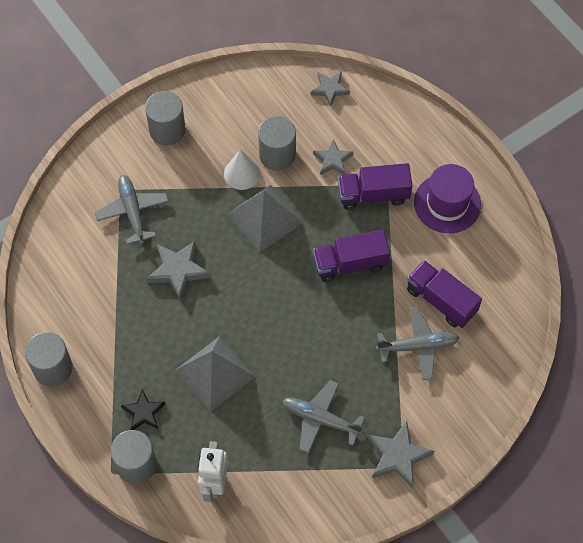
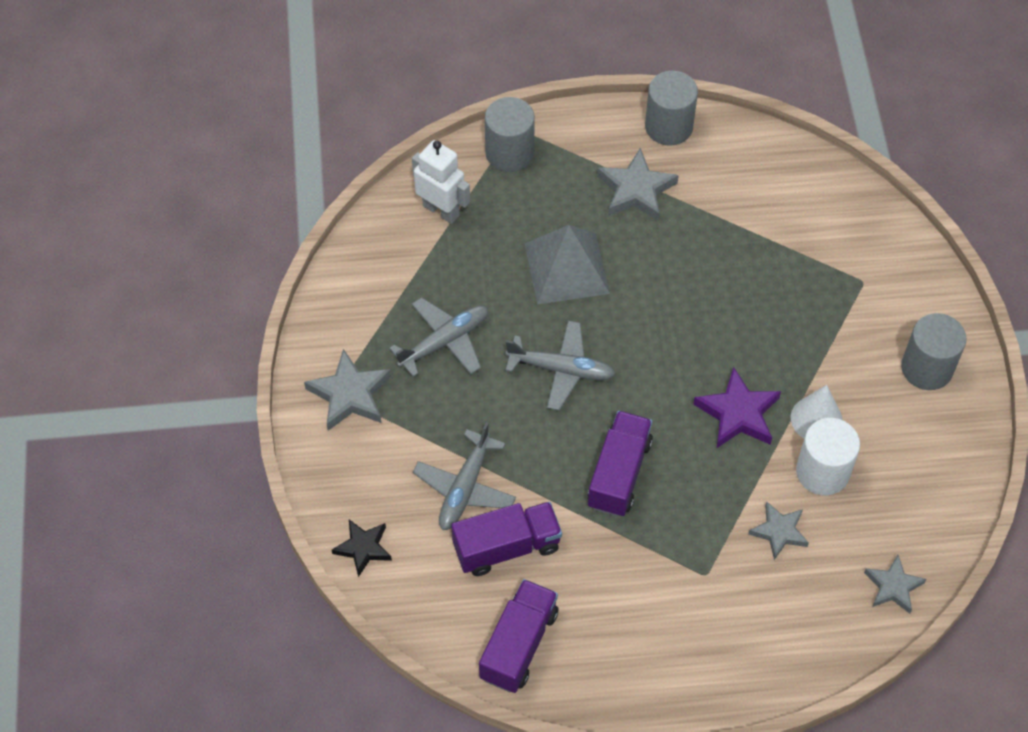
camera: 120 degrees right, 5 degrees down
grey plane [95,175,169,245] -> grey plane moved to [505,320,615,410]
black star [121,389,165,430] -> black star moved to [332,520,392,577]
grey star [146,240,211,301] -> grey star moved to [597,148,679,221]
grey pyramid [227,185,303,252] -> purple star [693,367,781,449]
grey cylinder [258,116,296,171] -> white cylinder [796,418,860,495]
purple truck [338,163,413,210] -> purple truck moved to [479,579,559,693]
purple hat [414,164,481,233] -> none

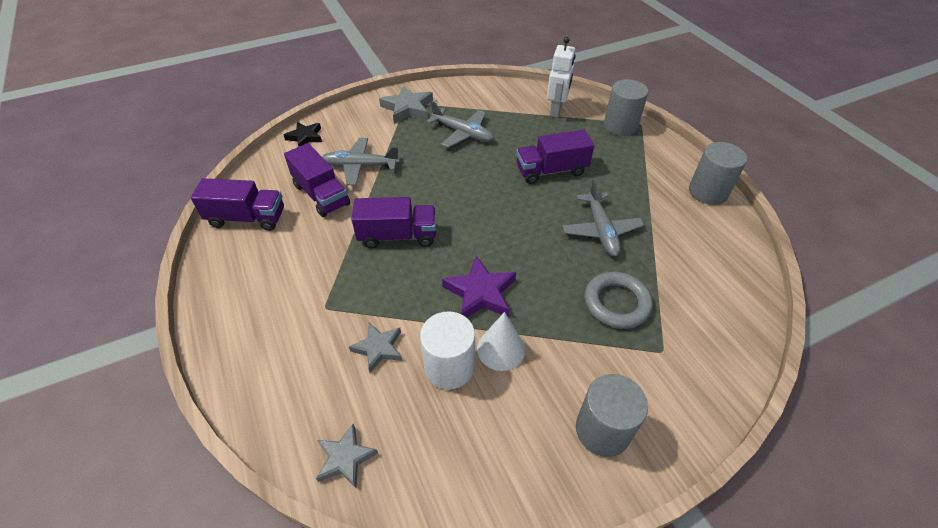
camera: 70 degrees right, 10 degrees down
grey plane [505,320,615,410] -> grey plane moved to [562,180,644,257]
grey pyramid [525,225,610,304] -> purple truck [516,129,594,184]
grey star [597,148,679,221] -> none
none -> grey ring [584,272,653,329]

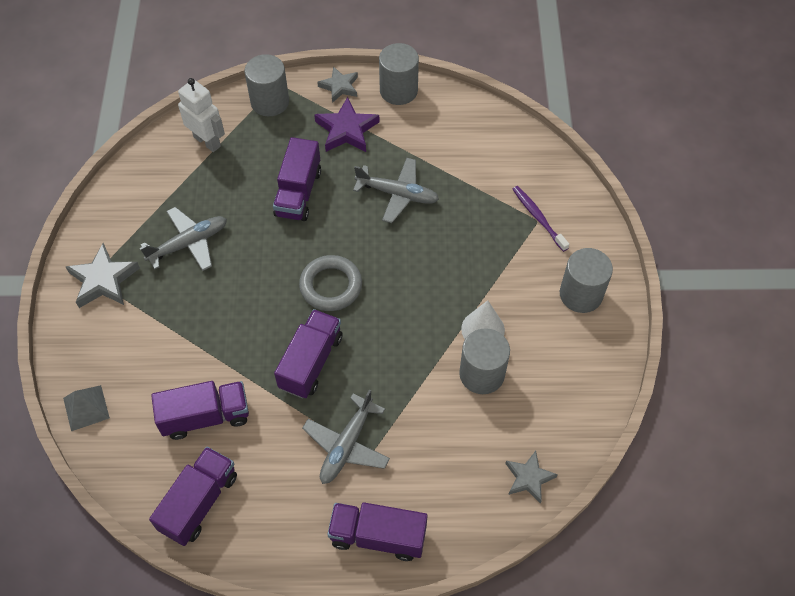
camera: 65 degrees left, 10 degrees up
black star [284,122,322,146] -> grey pyramid [63,385,110,431]
grey plane [322,138,400,185] -> grey plane moved to [302,389,390,484]
grey star [349,323,402,373] -> grey star moved to [317,66,358,103]
white cylinder [420,311,475,389] -> grey cylinder [459,328,510,394]
purple star [442,256,516,318] -> purple star moved to [314,97,379,152]
grey ring [584,272,653,329] -> grey ring moved to [299,255,362,311]
none -> purple truck [327,502,427,561]
none -> purple toothbrush [513,186,569,252]

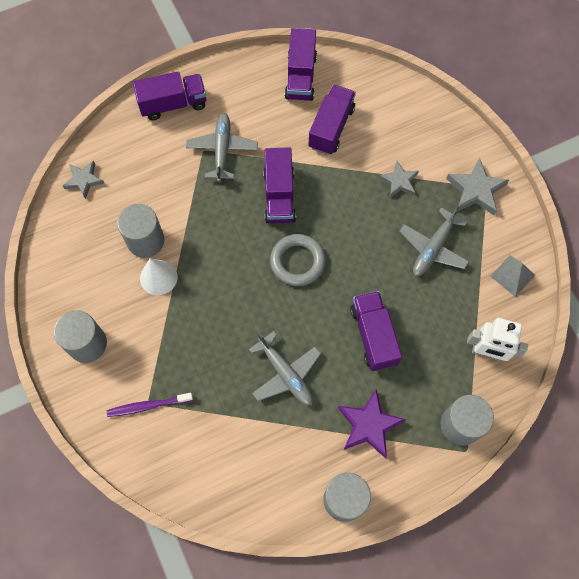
camera: 155 degrees right, 10 degrees up
grey pyramid [63,385,110,431] -> grey pyramid moved to [490,255,535,297]
purple truck [151,381,249,440] -> purple truck turned 150 degrees clockwise [308,84,356,155]
grey star [317,66,358,103] -> grey star moved to [379,161,419,198]
grey plane [353,158,439,223] -> grey plane turned 120 degrees counterclockwise [249,331,321,406]
purple toothbrush [513,186,569,252] -> purple toothbrush turned 135 degrees clockwise [107,393,193,417]

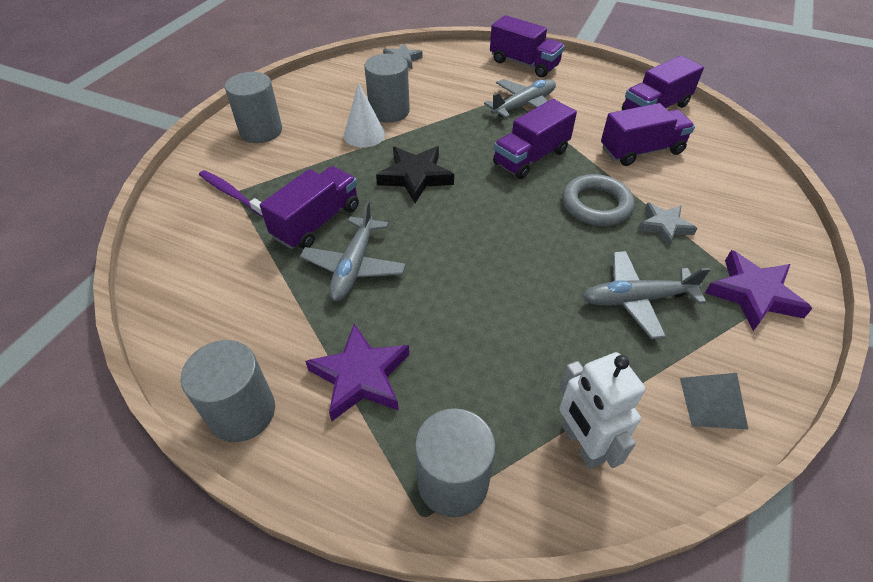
camera: 50 degrees right, 20 degrees down
grey ring [270,234,326,286] -> grey ring moved to [562,174,634,226]
purple truck [350,291,402,371] -> purple truck moved to [260,166,359,249]
grey star [446,158,509,215] -> purple star [705,250,813,331]
none -> black star [376,146,454,203]

